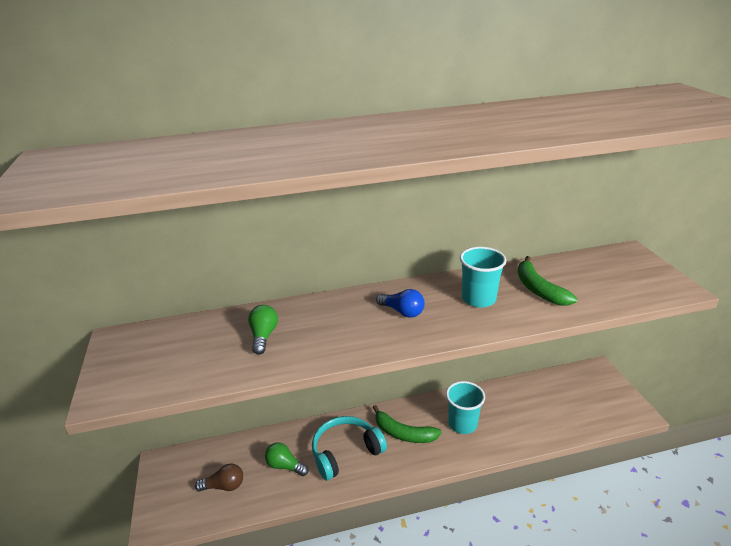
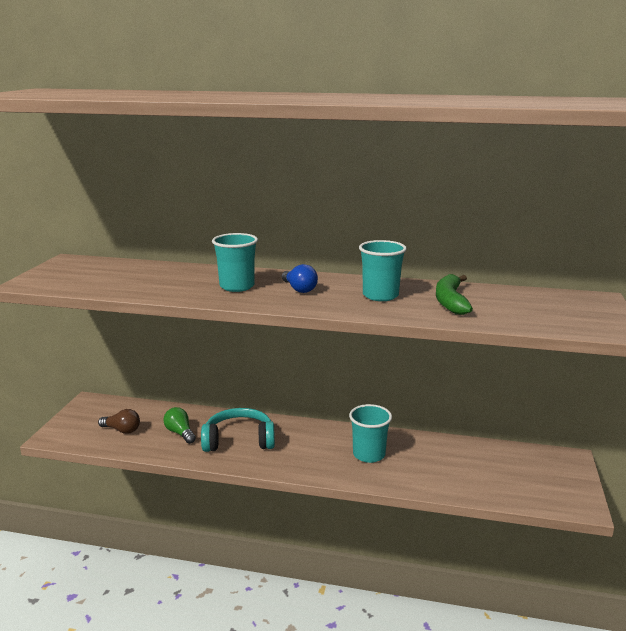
camera: 25 degrees right, 10 degrees down
green light bulb [248,305,278,355] -> none
green banana [372,405,442,443] -> none
none -> turquoise cup [212,233,258,292]

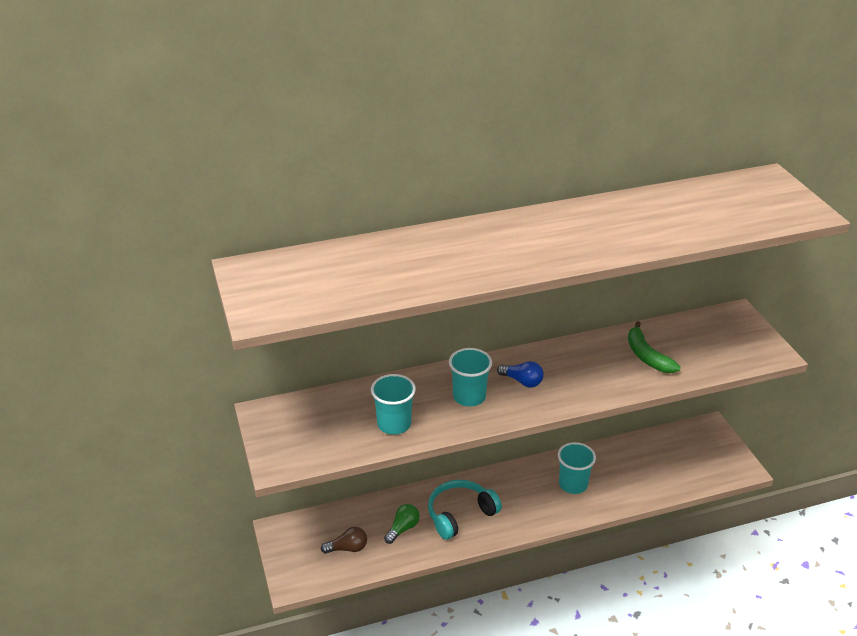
camera: 30 degrees left, 15 degrees up
green light bulb [163,407,196,444] -> green light bulb turned 105 degrees clockwise [384,504,420,544]
turquoise cup [359,240,407,301] -> turquoise cup moved to [371,374,416,435]

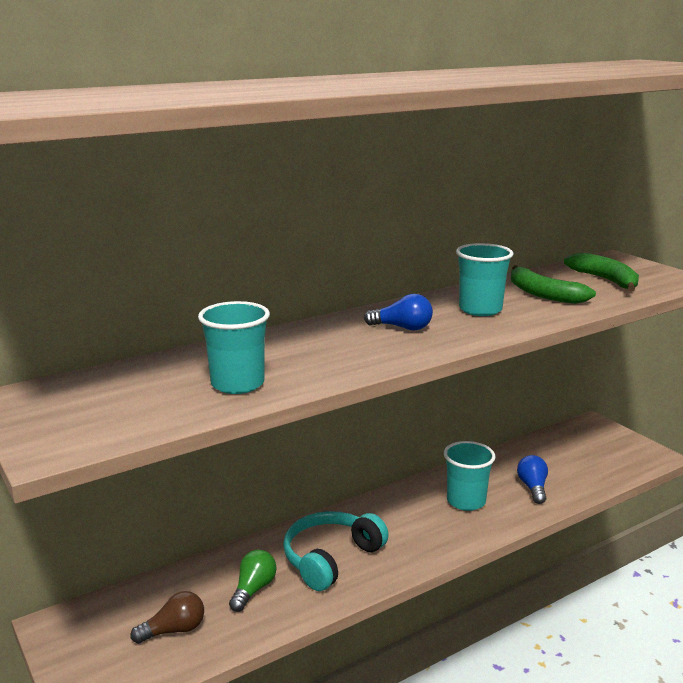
camera: 15 degrees left, 15 degrees down
turquoise cup [449,348,492,407] -> turquoise cup moved to [456,243,514,316]
none -> blue light bulb [517,455,548,504]
none -> green banana [564,253,639,291]

